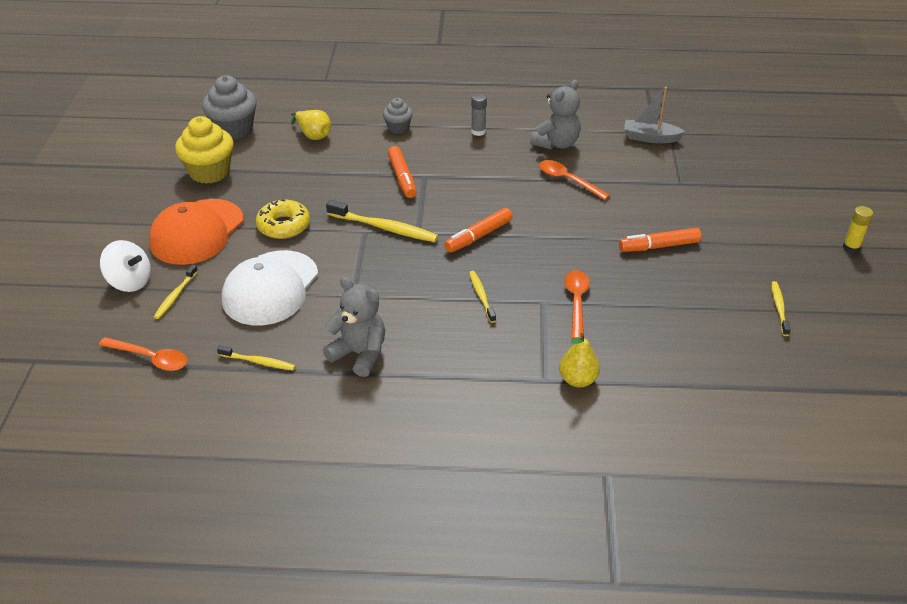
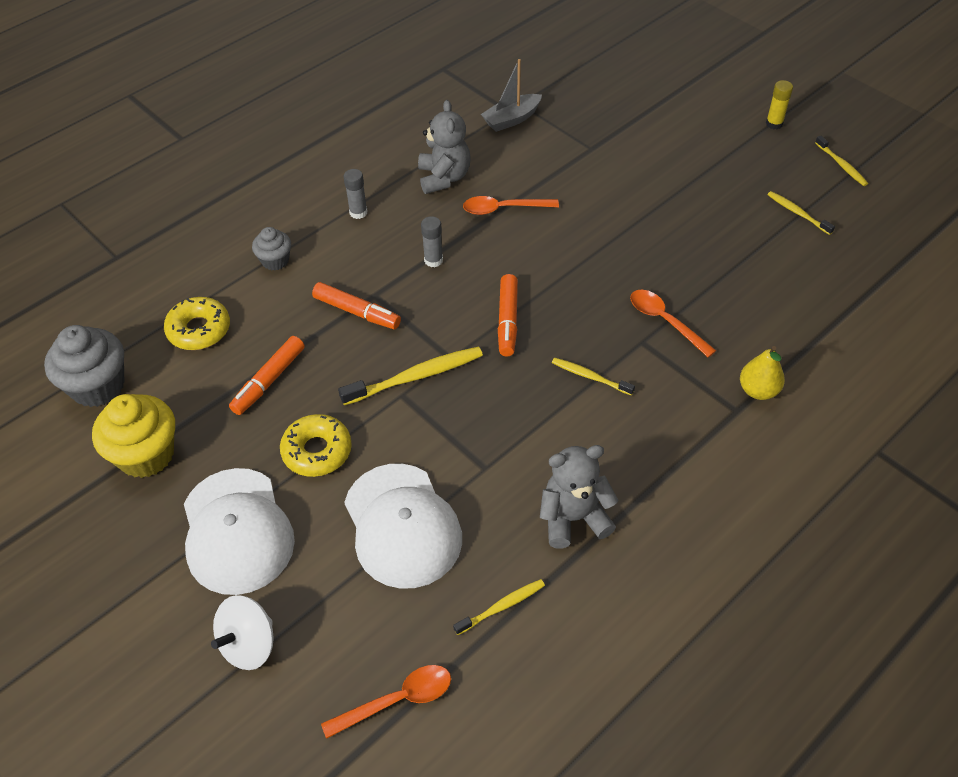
camera: 45 degrees left, 10 degrees up
white spinning top [100,240,151,292] -> white spinning top turned 150 degrees clockwise [211,595,274,670]
orange cap [149,199,243,265] -> white cap [184,468,295,595]
yellow toothbrush [154,264,198,319] -> yellow toothbrush moved to [815,136,868,186]
yellow pear [291,110,331,140] -> yellow donut [164,297,230,350]
orange marker [619,228,701,252] -> orange marker moved to [229,336,305,415]
none -> grey glue stick [421,216,443,267]

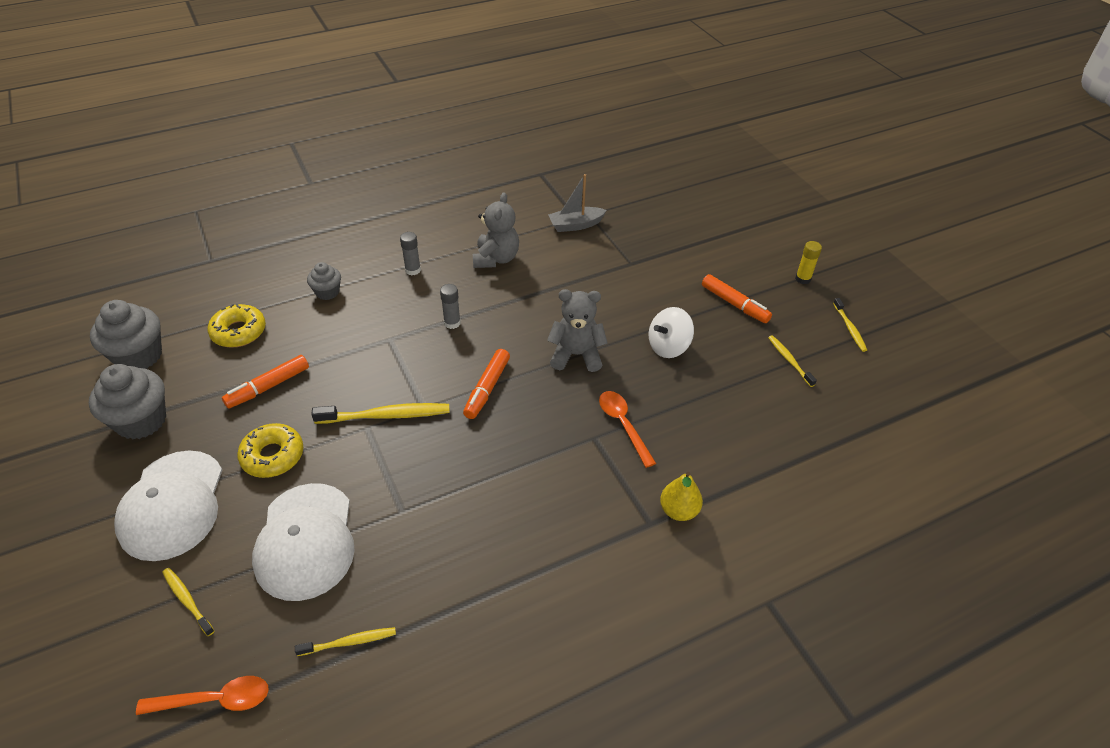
camera: 15 degrees right, 5 degrees down
yellow cupcake [92,394,175,478] -> grey cupcake [89,364,166,439]
white spinning top [211,595,274,670] -> white spinning top moved to [649,307,694,358]
orange marker [312,282,401,329] -> orange marker moved to [702,274,772,323]
orange spoon [463,196,559,215] -> none
grey teddy bear [540,445,619,548] -> grey teddy bear moved to [547,289,608,372]
yellow toothbrush [552,358,635,396] -> yellow toothbrush moved to [162,568,215,636]

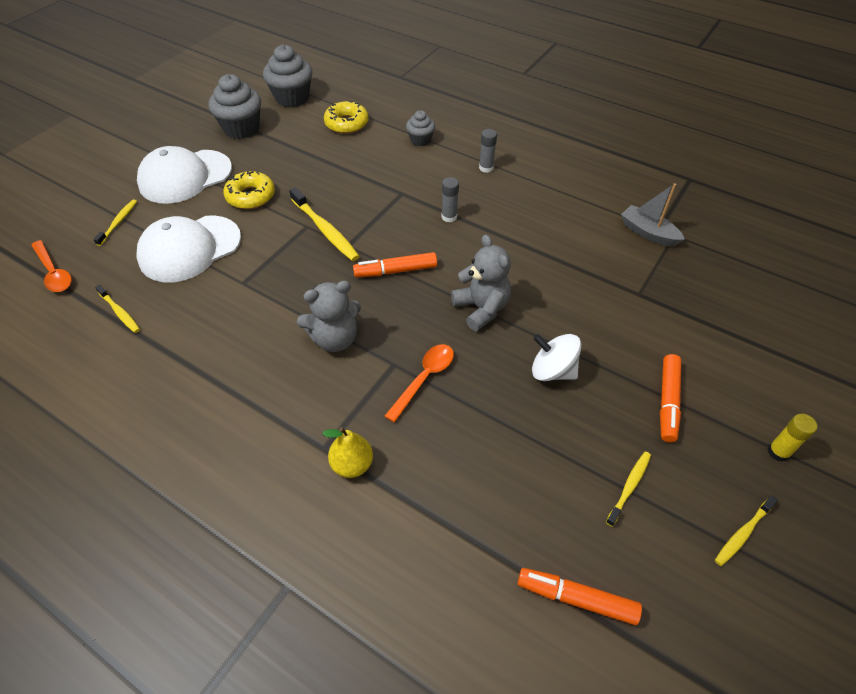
camera: 60 degrees right, 5 degrees up
orange marker [222,355,309,409] -> orange marker moved to [518,568,642,625]
grey teddy bear [473,192,519,268] -> grey teddy bear moved to [297,281,361,352]

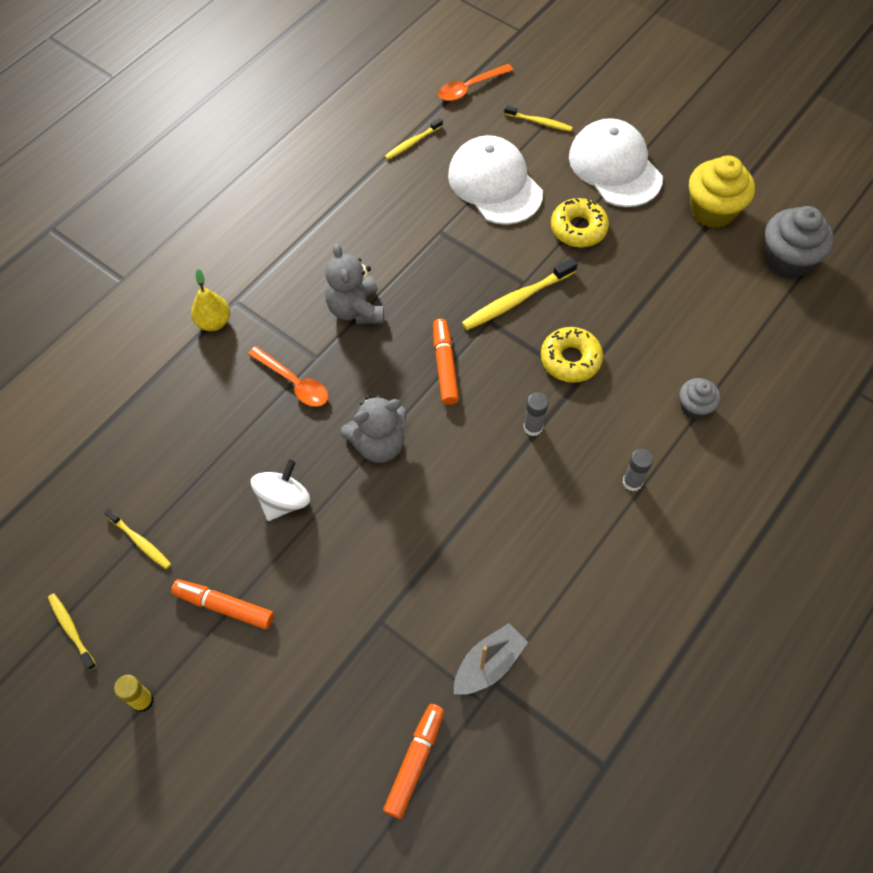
camera: 95 degrees right, 10 degrees up
grey cupcake [209,74,261,139] -> yellow cupcake [689,156,755,228]
yellow donut [324,101,369,134] -> yellow donut moved to [541,327,603,383]
orange marker [518,568,642,625] -> orange marker moved to [383,704,444,819]

